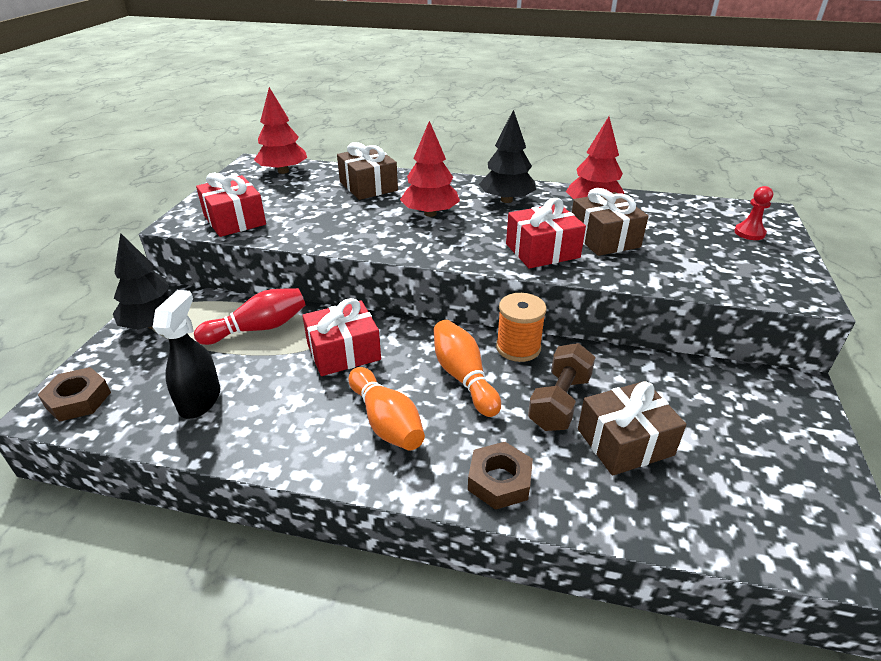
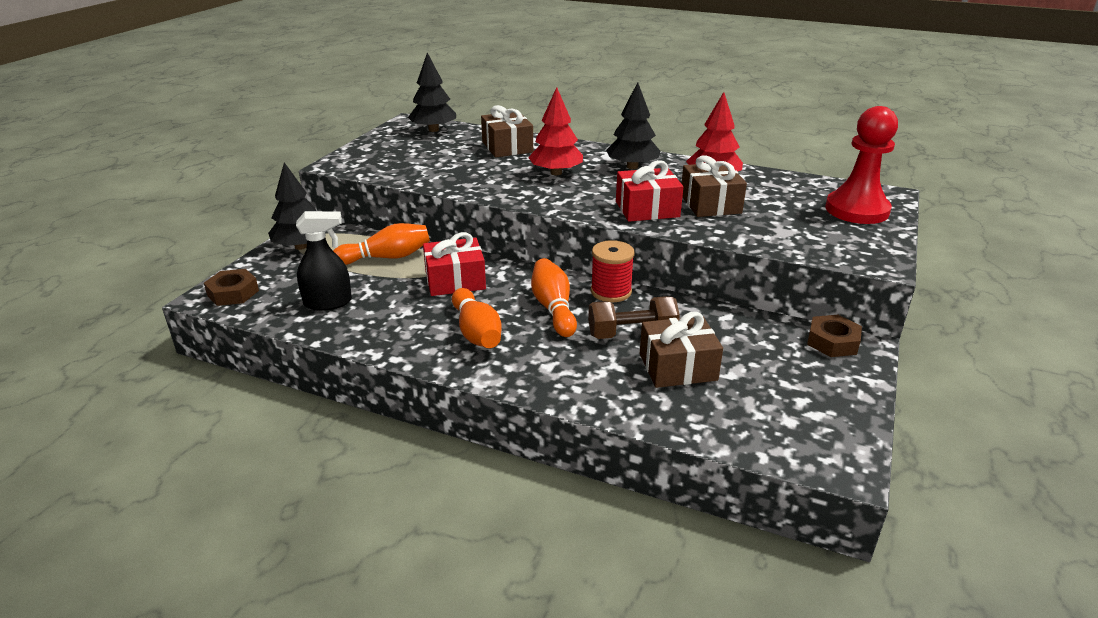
camera: 10 degrees right, 5 degrees down
black spray bottle [153,290,220,419] -> black spray bottle turned 60 degrees clockwise [296,211,352,311]
red bowling pin [194,288,306,345] -> orange bowling pin [333,223,430,265]
red gift [196,173,266,237] -> none
red tree [254,87,307,174] -> black tree [408,52,456,132]
brown nut [468,442,533,510] -> brown nut moved to [807,315,862,357]
orange spool [496,293,547,362] -> red spool [591,240,635,302]
brown dumbbell [528,343,596,431] -> brown dumbbell turned 45 degrees clockwise [588,296,680,339]
red pawn [734,186,773,240] -> red pawn [825,106,898,224], size x2.18

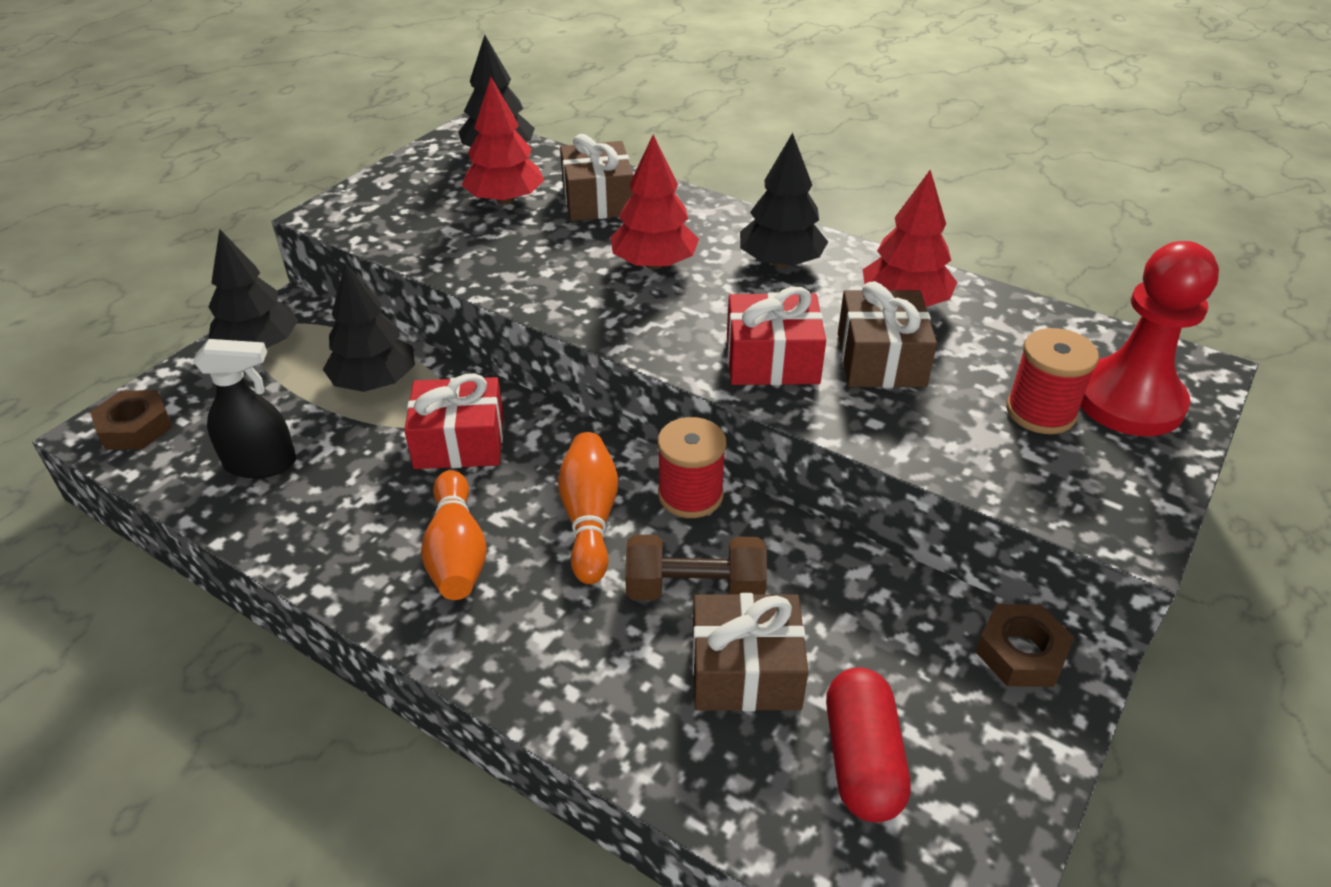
camera: 10 degrees right, 10 degrees up
orange bowling pin [333,223,430,265] -> black tree [323,263,415,392]
none -> red tree [461,77,544,205]
none -> red capsule [826,667,911,822]
none -> red spool [1006,328,1099,434]

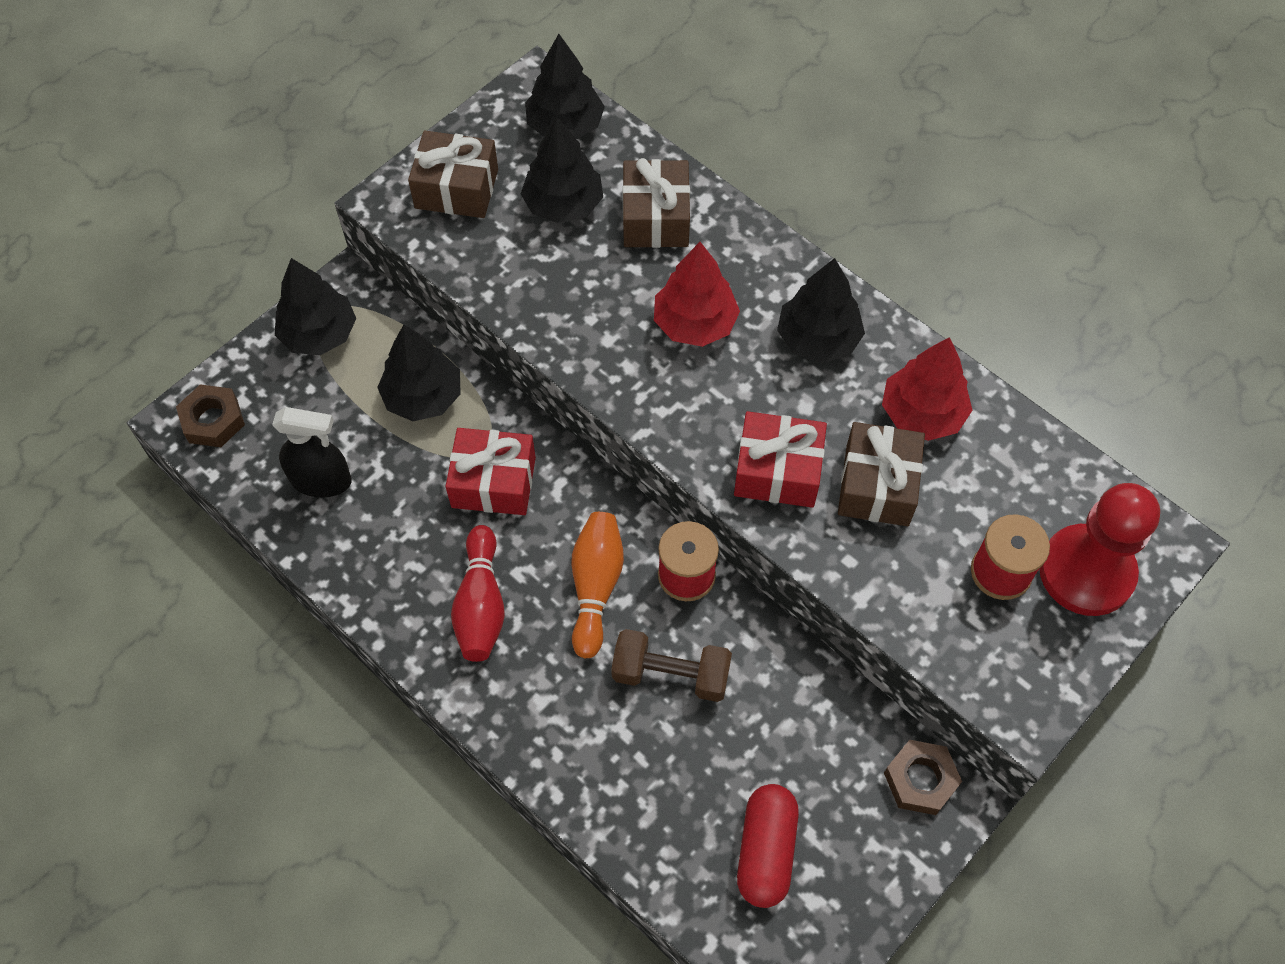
camera: 10 degrees right, 20 degrees up
orange bowling pin [421,470,487,600] -> red bowling pin [451,525,505,662]
red tree [461,77,544,205] -> black tree [521,116,603,224]
brown gift [692,593,808,711] -> brown gift moved to [408,131,498,218]

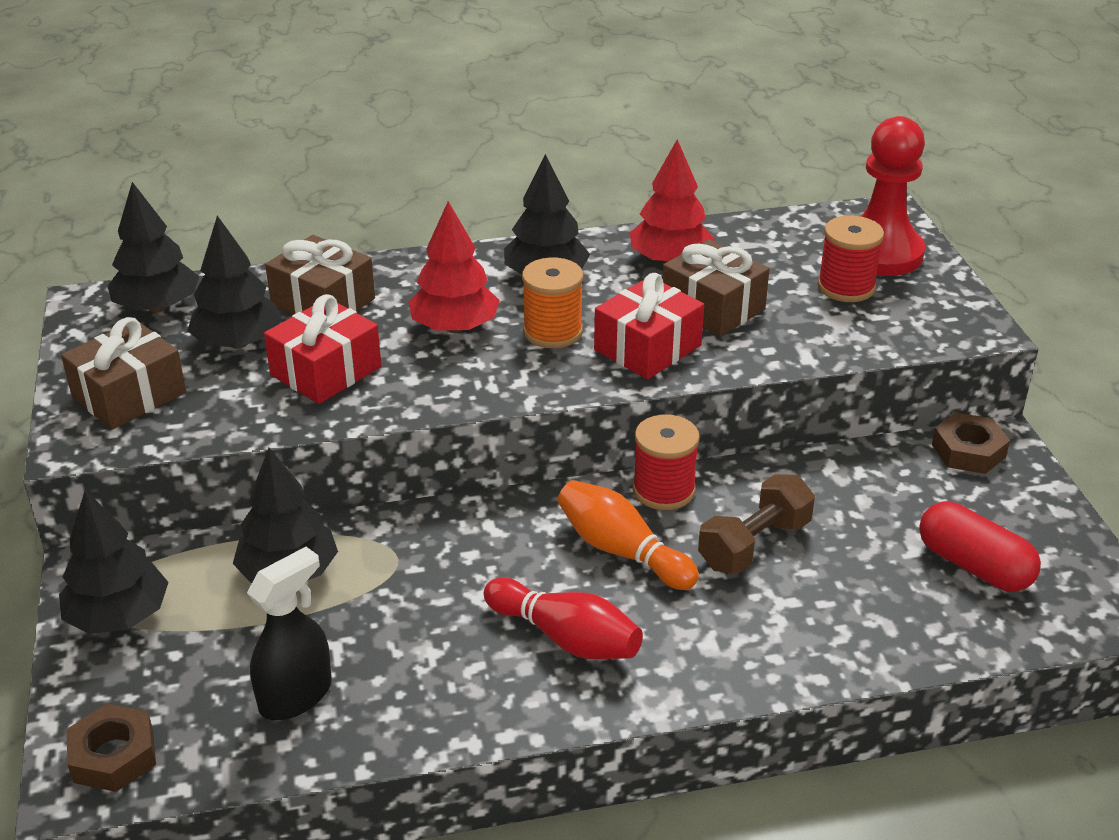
camera: 55 degrees left, 25 degrees down
red gift [445,428,536,515] -> red gift moved to [264,294,381,404]
none -> orange spool [522,257,583,348]

